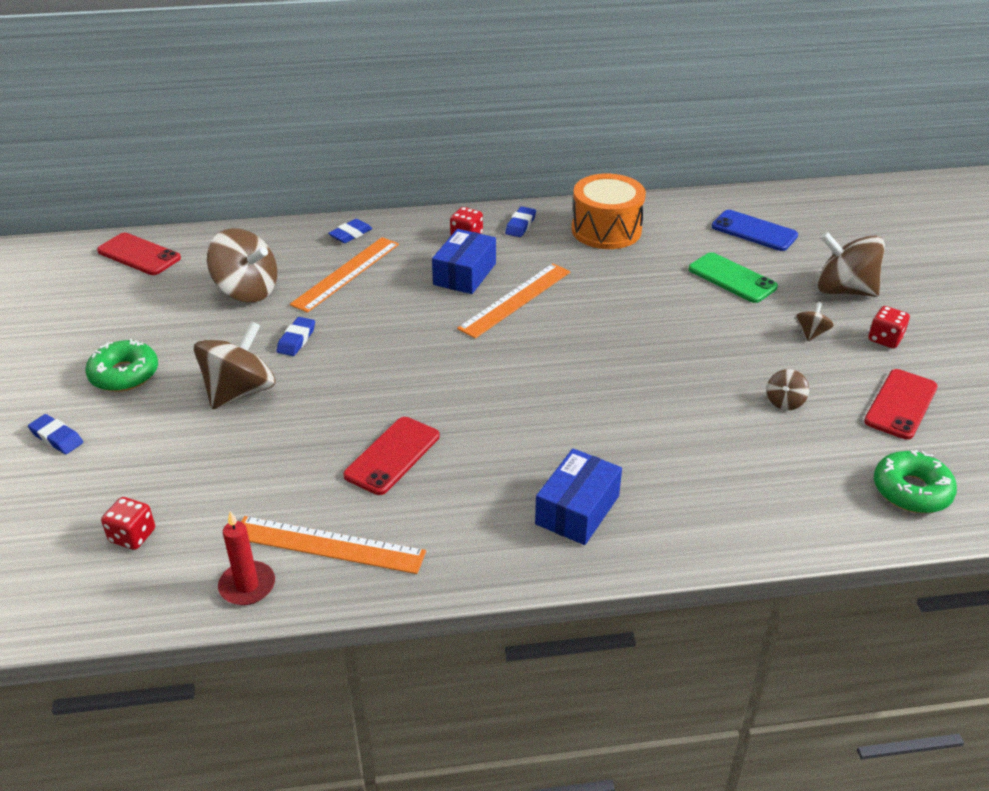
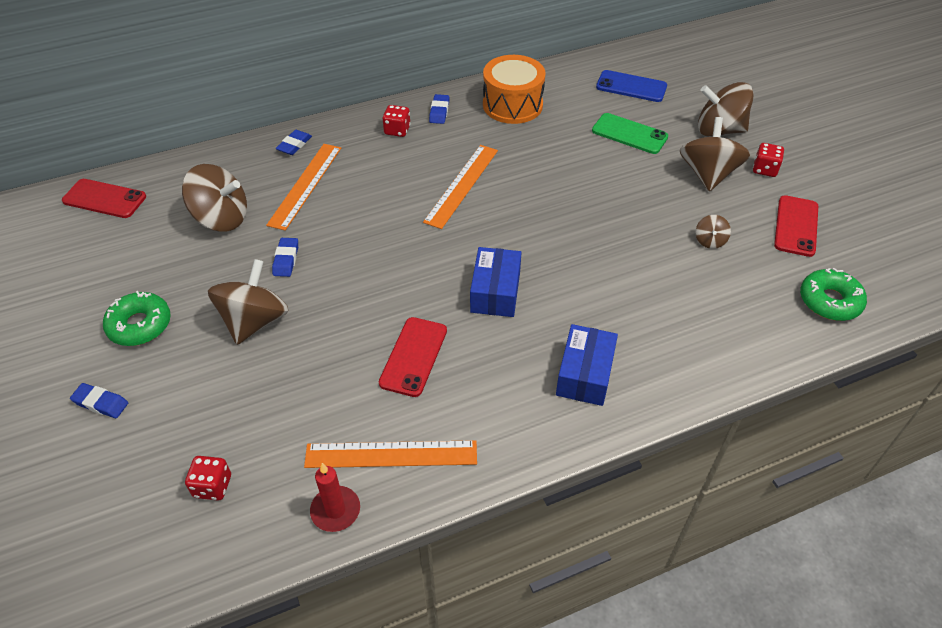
camera: 15 degrees left, 10 degrees up
blue box [432,229,496,294] -> blue box moved to [470,247,522,317]
brown spinning top [795,302,834,341] -> brown spinning top [680,117,750,191], size x2.13

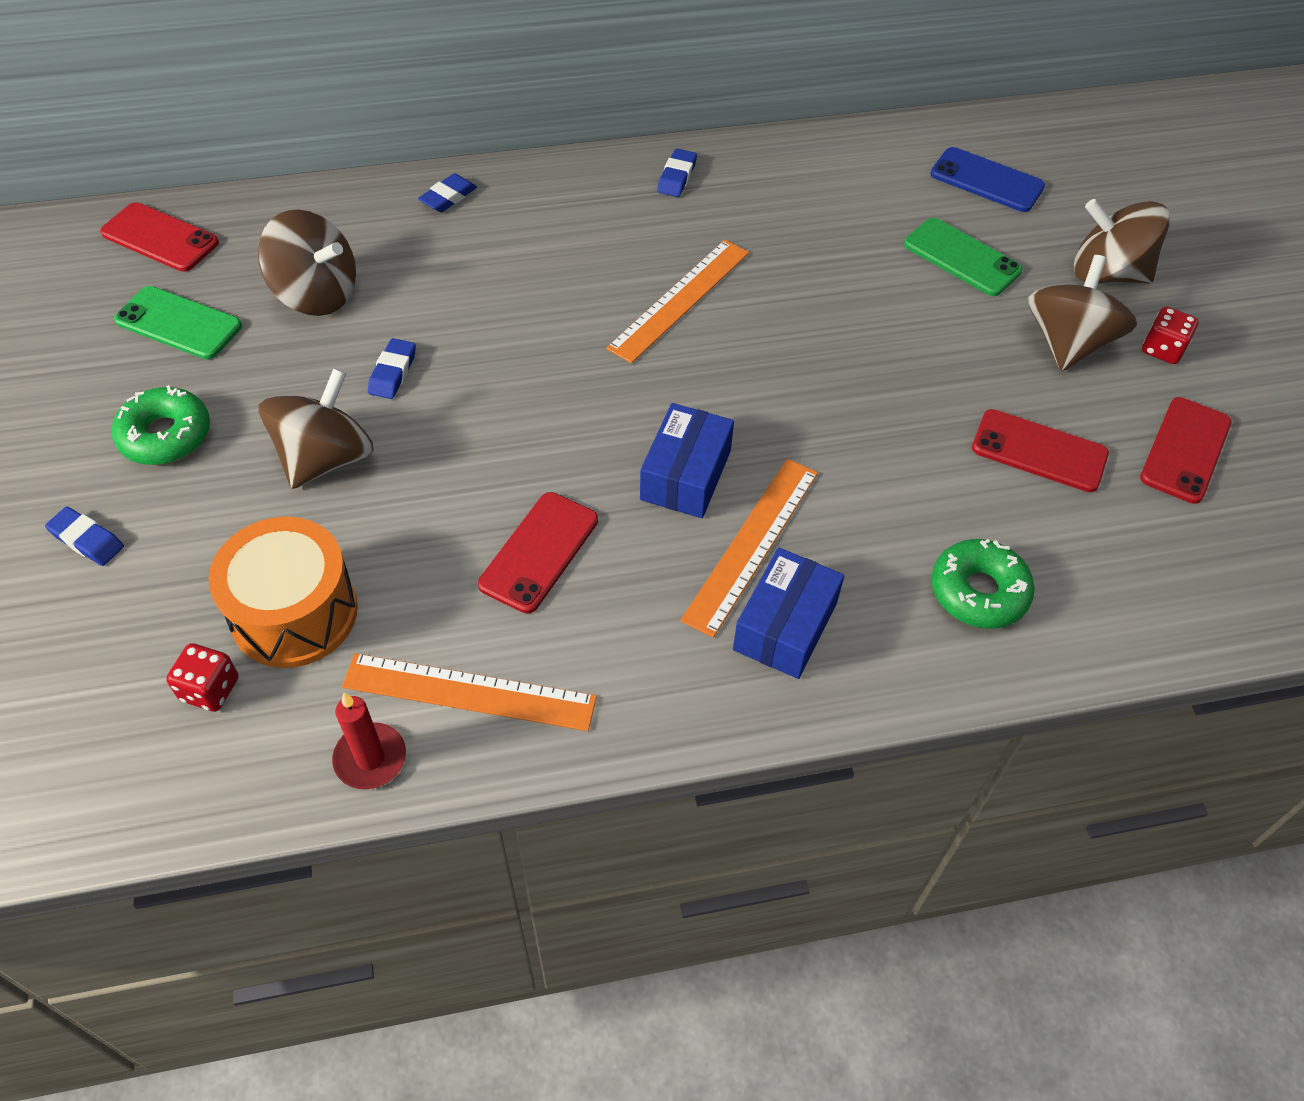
camera: 10 degrees right, 5 degrees up
orange ruler [266,144,341,231] -> orange ruler moved to [680,459,818,638]
red dice [382,105,411,137] -> none
orange drum [483,55,546,124] -> orange drum moved to [209,517,358,668]
brown spinning top [696,215,731,249] -> red phone [972,409,1109,492]
green donut [800,268,867,321] -> green donut moved to [931,539,1035,629]
none -> green phone [114,286,242,359]

